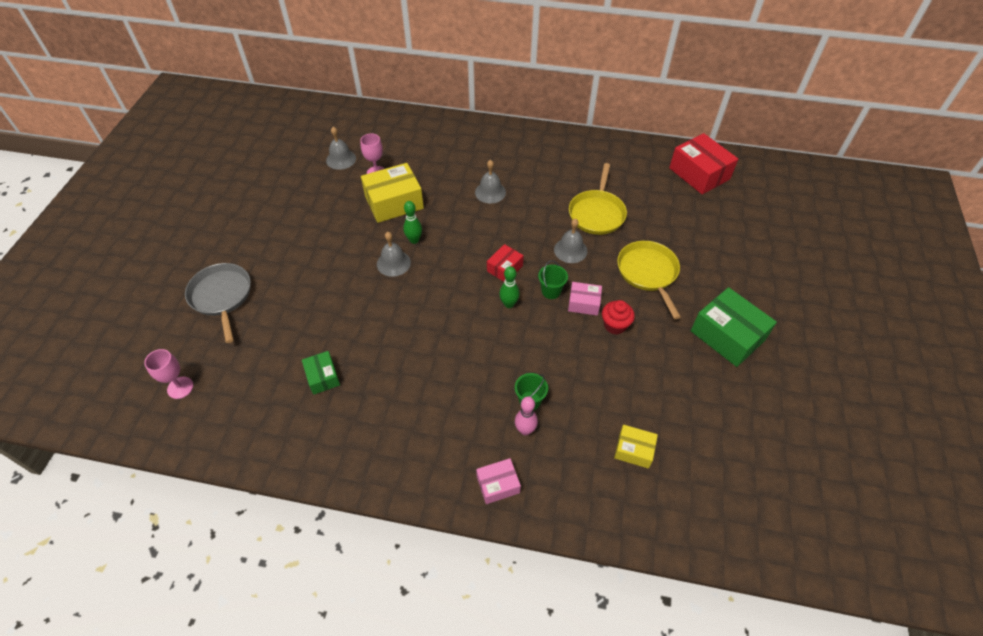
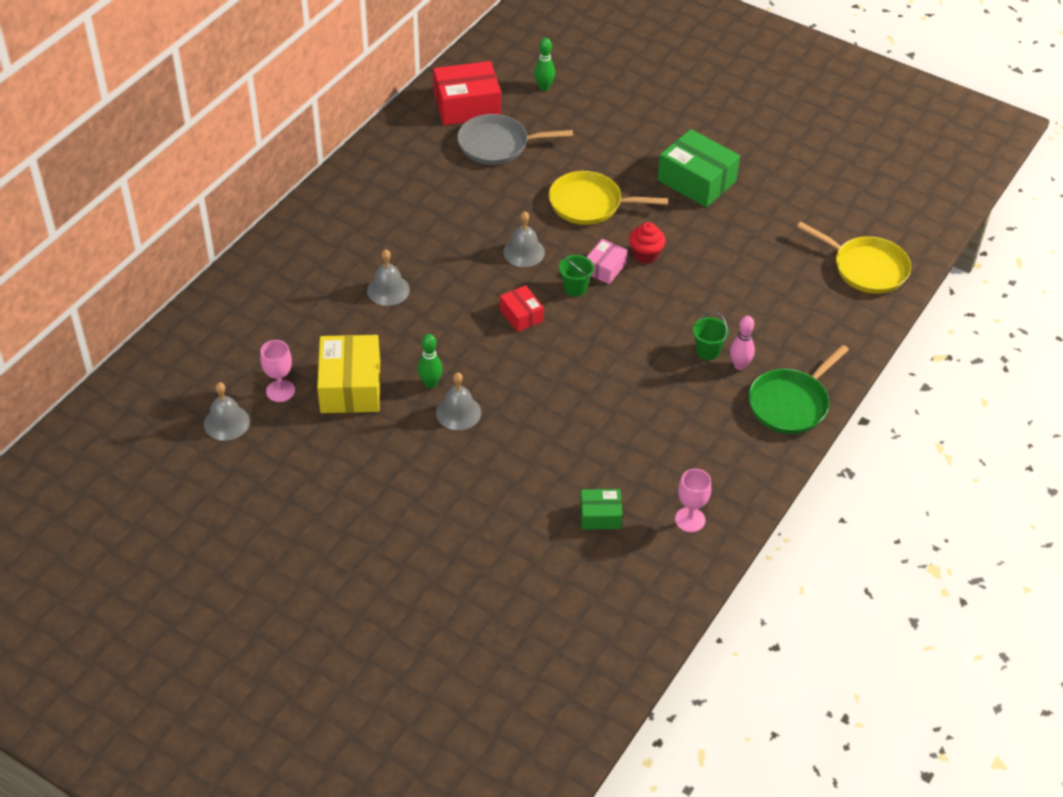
camera: 70 degrees left, 5 degrees down
pink goblet [144,349,193,399] -> pink goblet moved to [675,469,711,532]
grey pan [185,263,251,343] -> grey pan moved to [457,114,573,165]
pink box [476,458,521,504] -> green pan [748,345,849,434]
green bowling pin [499,266,520,308] -> green bowling pin moved to [534,38,555,91]
yellow pan [569,163,627,235] -> yellow pan moved to [797,222,911,294]
yellow box [614,425,658,469] -> none
green box [691,287,777,367] -> green box turned 60 degrees clockwise [657,129,740,207]

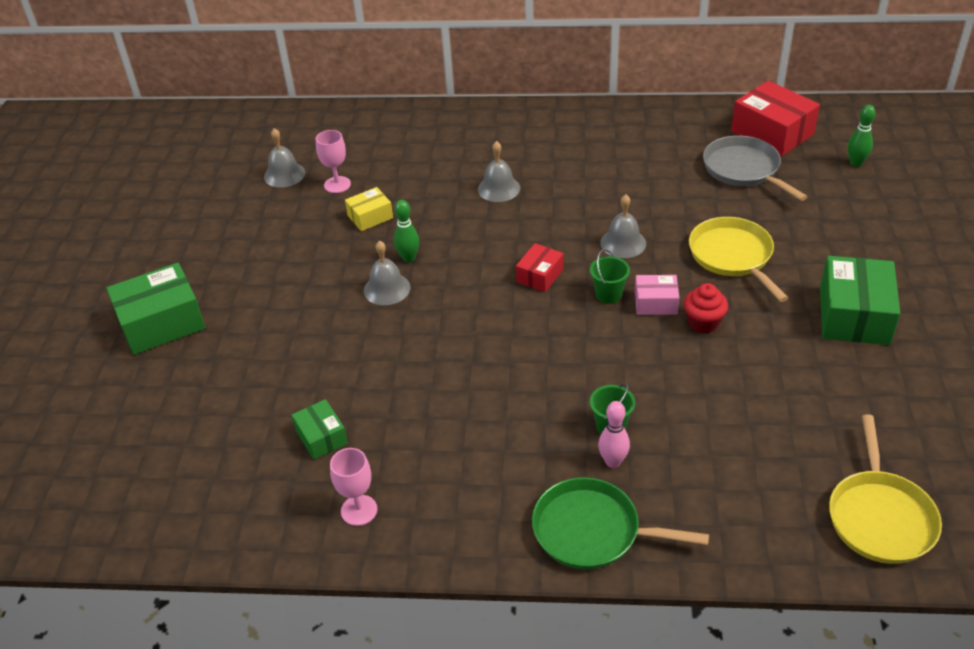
camera: 65 degrees right, 5 degrees down
yellow box [317,335,380,413] -> yellow box [345,187,393,231], size x0.54
none -> green box [106,263,206,355]

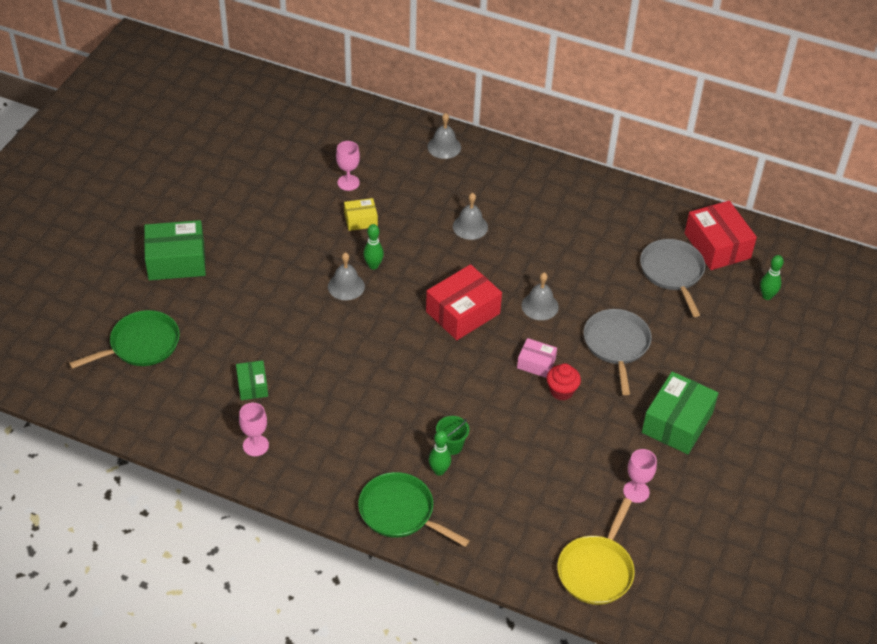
camera: 15 degrees right, 5 degrees up
grey bell [264,128,305,187] -> grey bell moved to [428,113,461,159]
red box [516,243,564,292] -> red box [426,264,502,340], size x1.85
green bucket [590,249,630,304] -> none
pink bowling pin [598,401,630,468] -> green bowling pin [429,430,451,476]
yellow pan [689,217,788,302] -> grey pan [584,309,652,395]
none -> green pan [69,310,180,369]
none -> pink goblet [623,449,657,503]

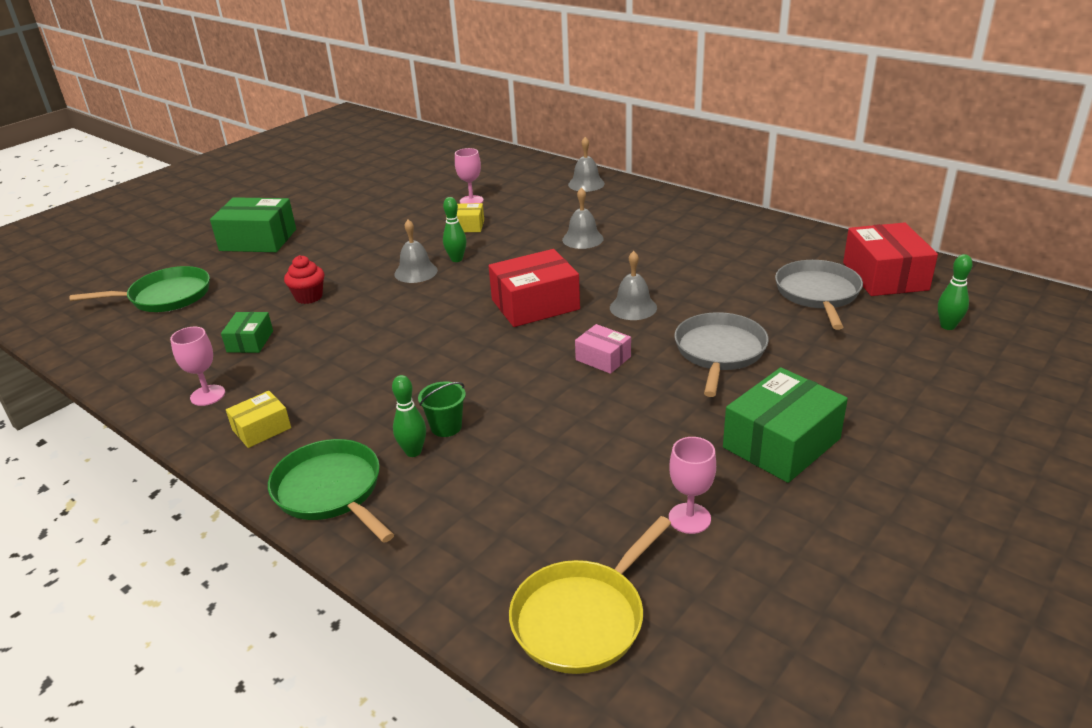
camera: 20 degrees right, 15 degrees down
red cupcake [547,363,581,400] -> red cupcake moved to [284,255,324,304]
none -> yellow box [226,391,291,448]

